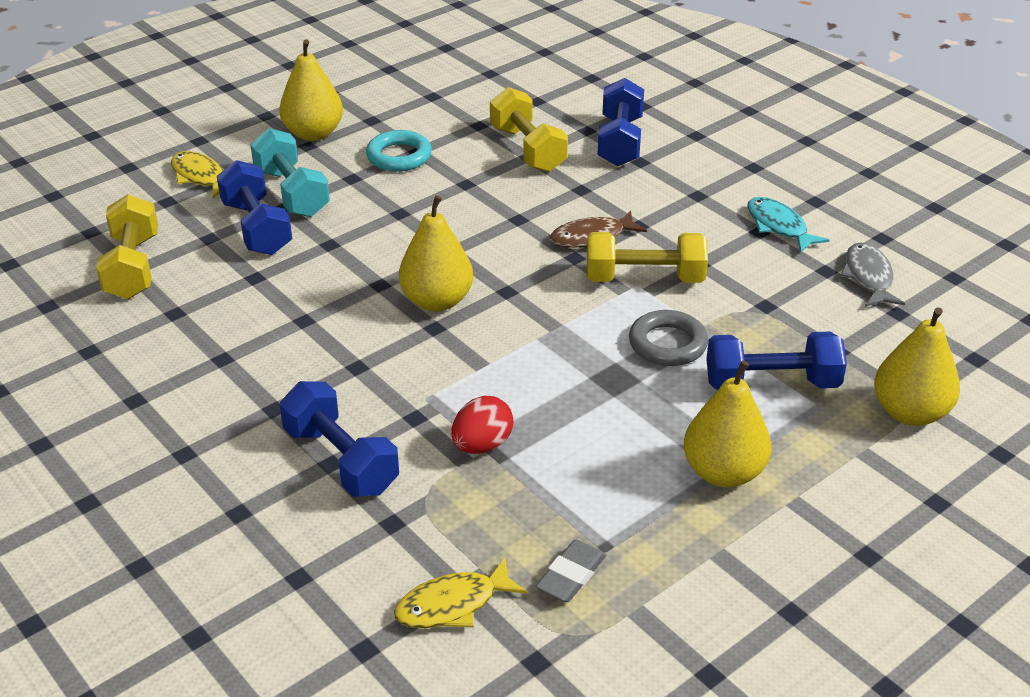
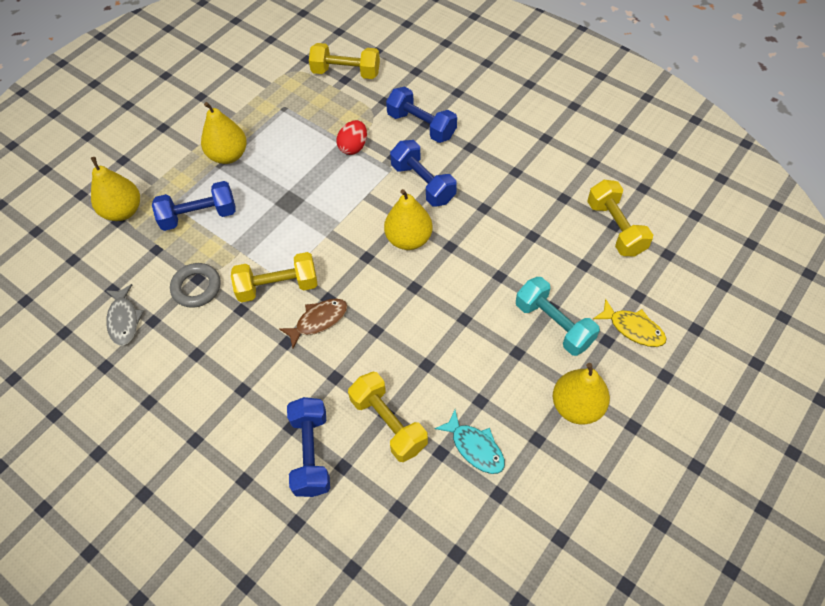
camera: 170 degrees right, 20 degrees up
blue dumbbell [217,160,292,255] -> blue dumbbell moved to [390,140,457,207]
turquoise ring [366,130,432,172] -> none
yellow fish [394,558,527,628] -> yellow dumbbell [309,43,380,79]
grey eraser [535,539,606,602] -> none
grey ring [629,310,708,366] -> grey ring moved to [170,263,221,308]
turquoise fish [747,197,829,253] -> turquoise fish moved to [435,410,505,474]

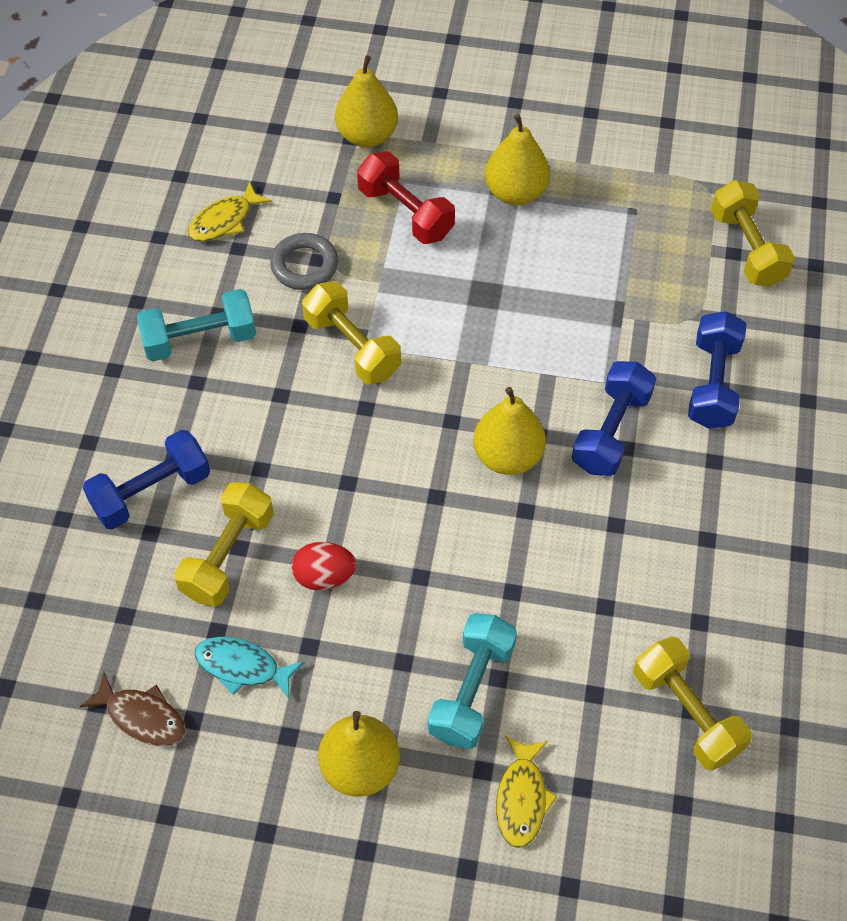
camera: 60 degrees right, 0 degrees up
grey fish [105,284,144,346] -> yellow fish [188,181,272,242]
blue dumbbell [152,181,236,231] -> red dumbbell [357,151,455,244]
brown fish [279,299,348,349] -> brown fish moved to [80,672,186,746]
red egg [337,120,367,155] -> red egg moved to [292,542,356,590]
turquoise fish [435,410,505,474] -> turquoise fish turned 90 degrees clockwise [195,637,304,699]
yellow dumbbell [587,180,653,256] -> yellow dumbbell turned 75 degrees counterclockwise [634,637,752,771]
none -> turquoise dumbbell [137,289,256,361]

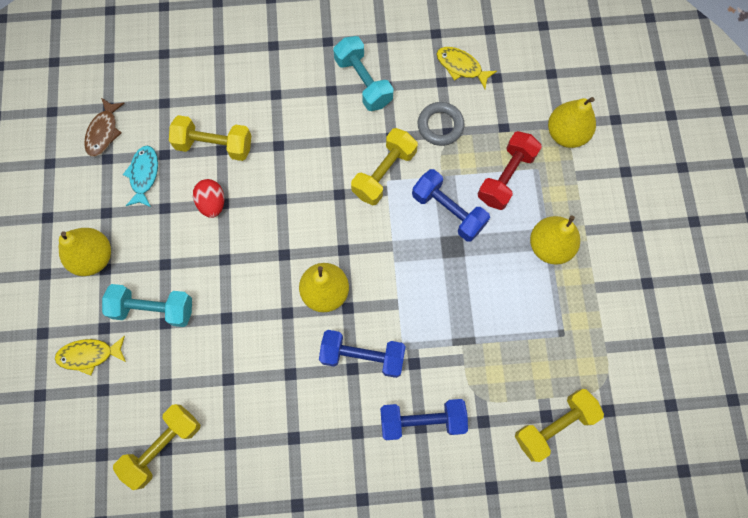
camera: 75 degrees right, 15 degrees up
blue dumbbell [83,430,210,530] -> blue dumbbell moved to [412,169,490,242]

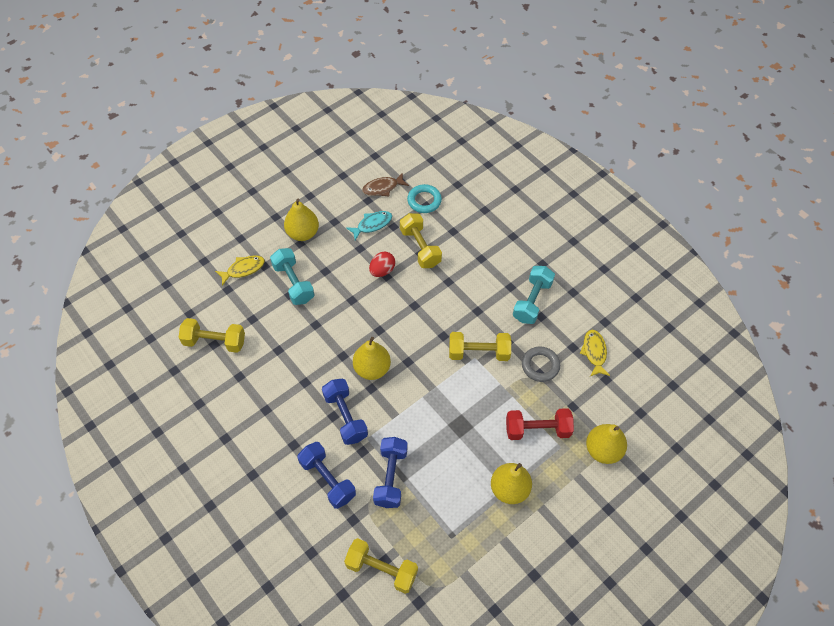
camera: 55 degrees right, 15 degrees down
yellow fish [55,336,126,376] -> yellow fish turned 105 degrees clockwise [215,256,265,286]
blue dumbbell [412,169,490,242] -> blue dumbbell moved to [373,437,408,508]
none -> turquoise ring [407,184,442,213]

